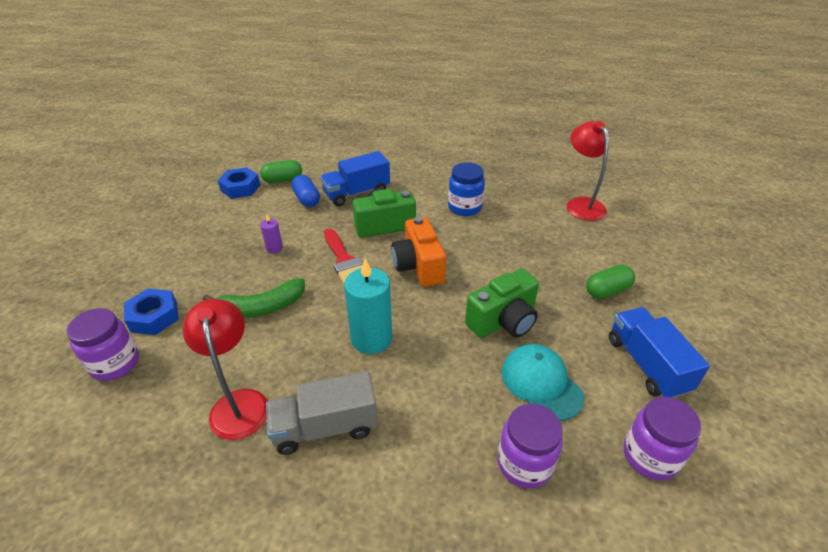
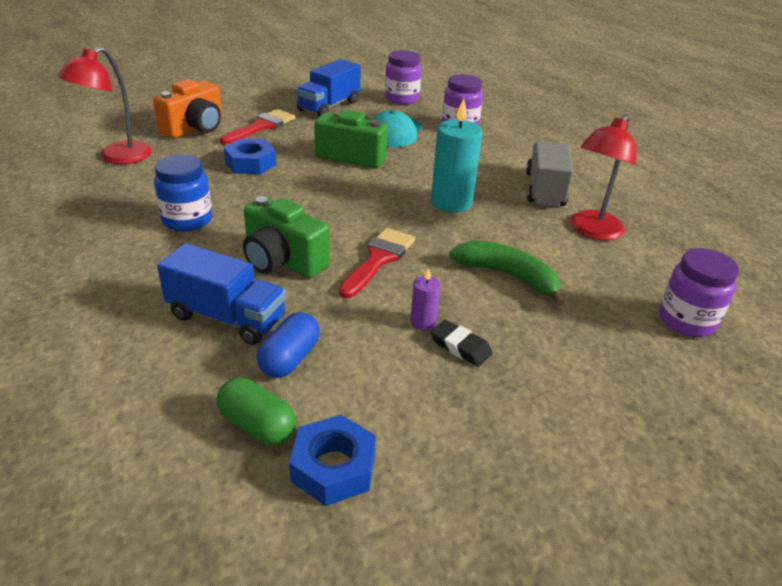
camera: 130 degrees left, 5 degrees down
blue nut [124,288,179,335] -> blue nut moved to [224,138,276,175]
grey truck [266,371,378,455] -> grey truck turned 120 degrees counterclockwise [526,141,573,206]
orange camera [392,217,446,287] -> orange camera moved to [153,79,222,138]
green capsule [586,264,635,299] -> red brush [220,109,295,144]
none -> black eraser [431,320,493,367]

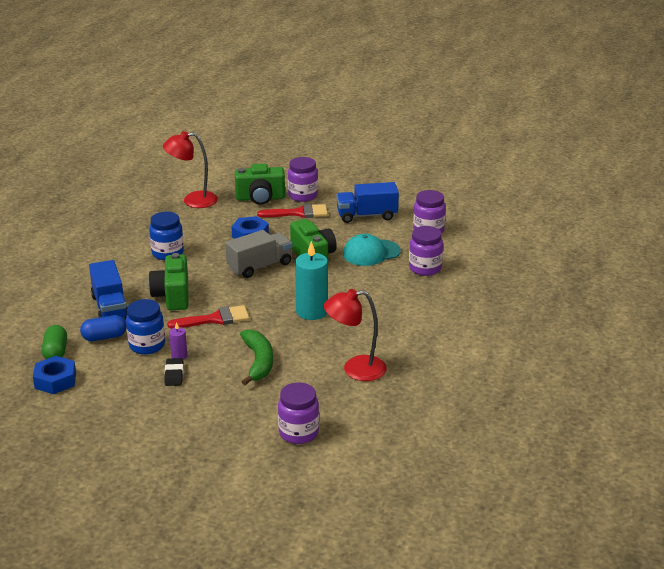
camera: 50 degrees right, 5 degrees down
orange camera [153,79,222,138] -> green camera [235,163,285,205]
grey truck [526,141,573,206] -> grey truck moved to [225,230,292,278]
none -> blue jar [126,299,165,355]
none -> purple jar [288,157,318,202]

